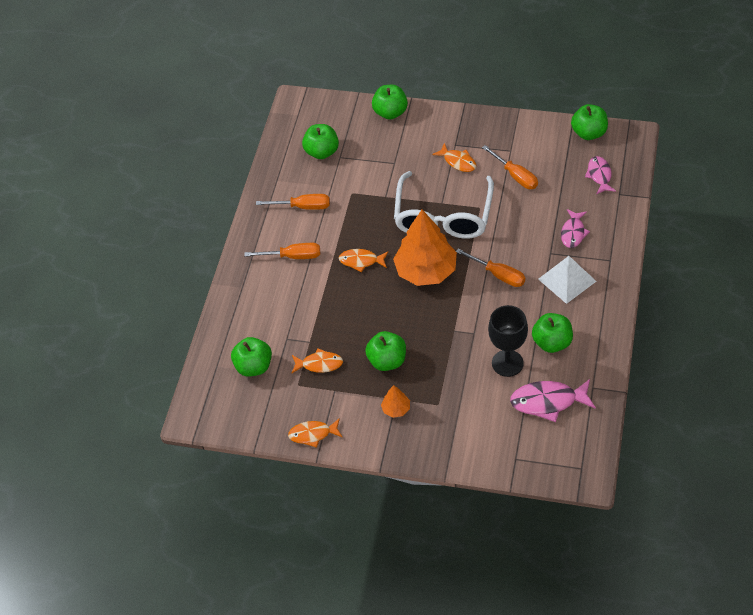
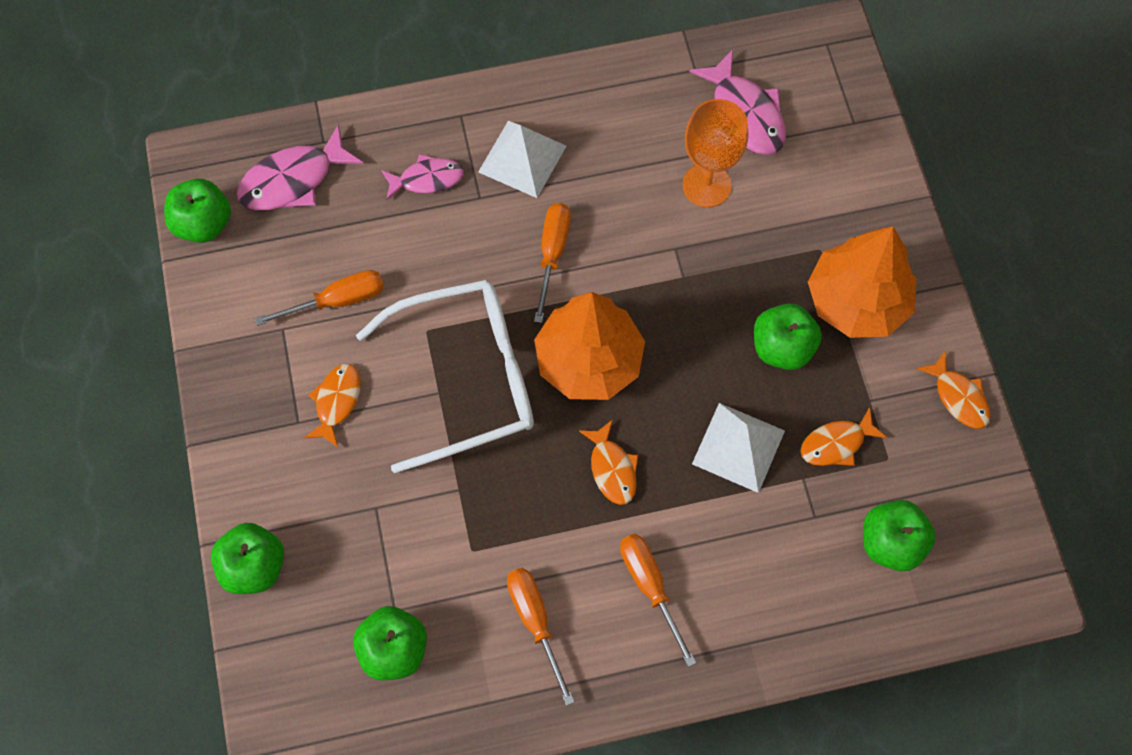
camera: 120 degrees left, 15 degrees up
orange fish [292,348,343,373] -> orange fish turned 90 degrees counterclockwise [801,407,888,466]
orange tree [381,385,410,418] -> orange tree [808,226,916,338], size x2.30
orange screwdriver [482,145,538,189] -> orange screwdriver turned 45 degrees clockwise [255,270,384,326]
black goblet [488,305,528,377] -> orange goblet [682,99,748,207]
green apple [532,313,573,353] -> none
pink fish [585,156,616,194] -> pink fish [237,124,364,210], size x1.55
none -> white pyramid [692,403,785,493]

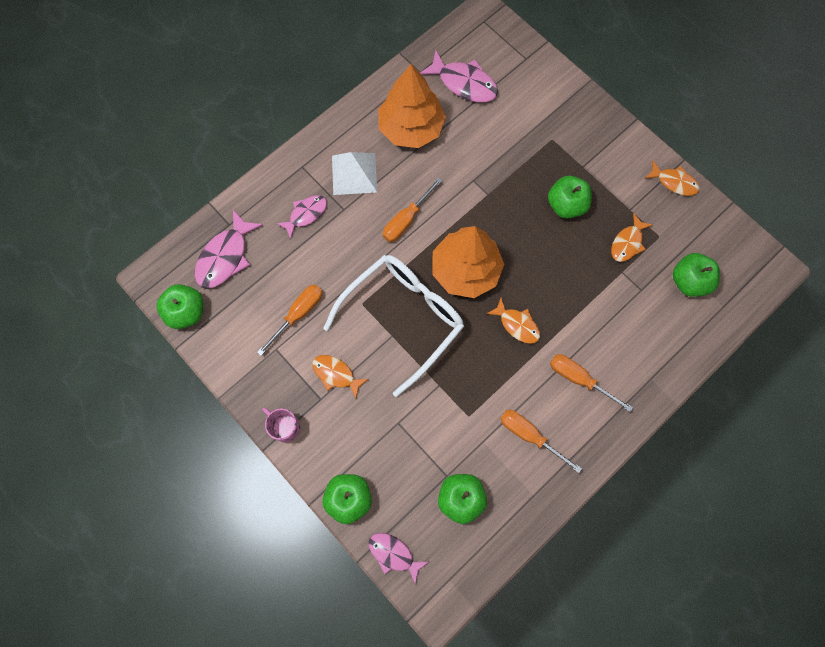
camera: 30 degrees left, 5 degrees up
orange fish [304,364,361,447] -> orange fish turned 45 degrees counterclockwise [312,355,369,398]
orange screwdriver [534,203,571,323] -> orange screwdriver turned 120 degrees counterclockwise [383,177,443,242]
orange goblet [682,99,748,207] -> none
white pyramid [692,403,785,493] -> none
orange tree [808,226,916,338] -> orange tree moved to [378,64,446,148]
none -> pink mug [263,407,301,443]
none -> pink fish [368,533,428,585]

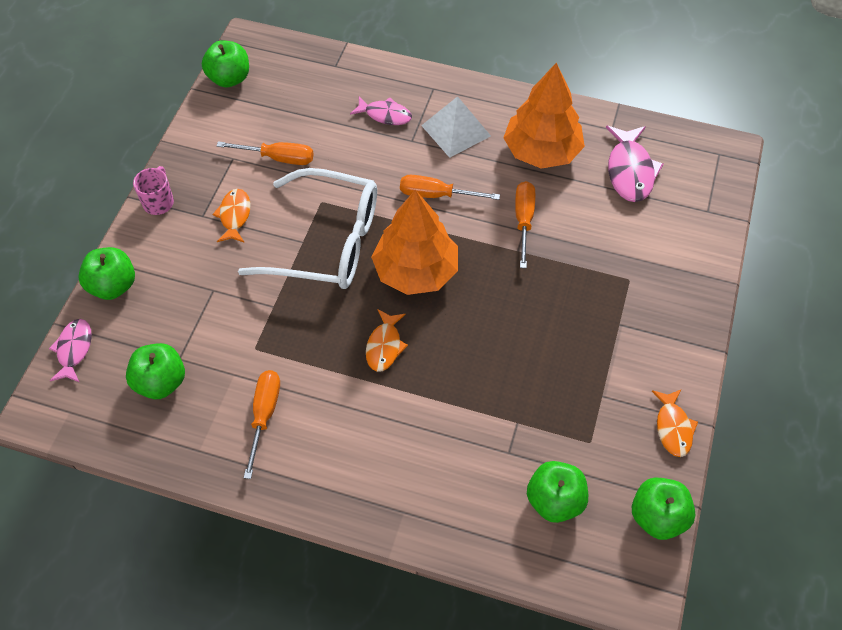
camera: 60 degrees right, 15 degrees down
pink fish [195,210,263,289] -> none
green apple [548,176,592,219] -> green apple moved to [632,478,696,540]
orange screwdriver [550,354,633,412] -> orange screwdriver moved to [515,181,535,268]
orange fish [611,213,653,262] -> none

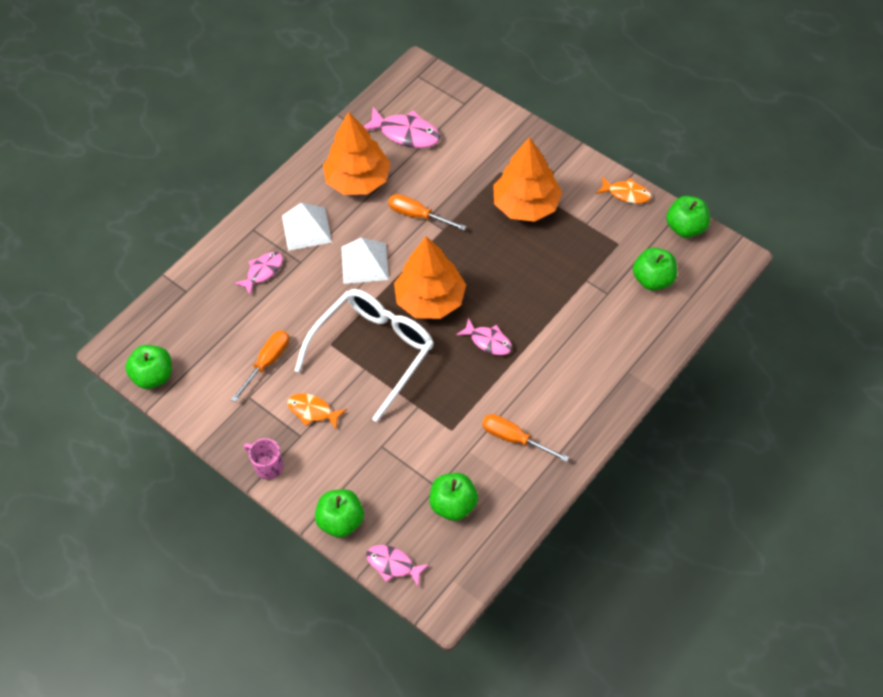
camera: 65 degrees left, 0 degrees up
orange fish [366,309,408,372] -> pink fish [456,318,512,355]
orange screwdriver [400,175,500,200] -> white pyramid [341,238,389,284]
none -> orange tree [493,137,562,222]

